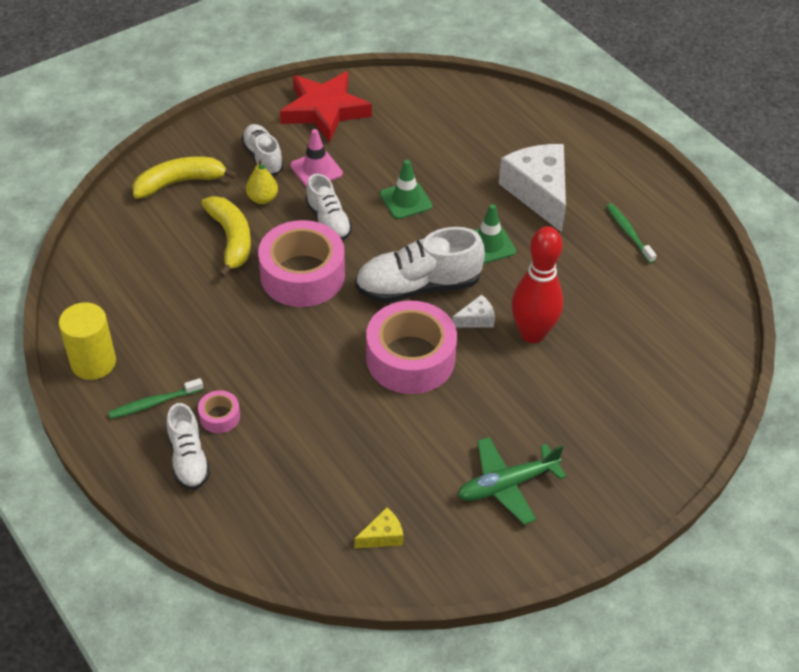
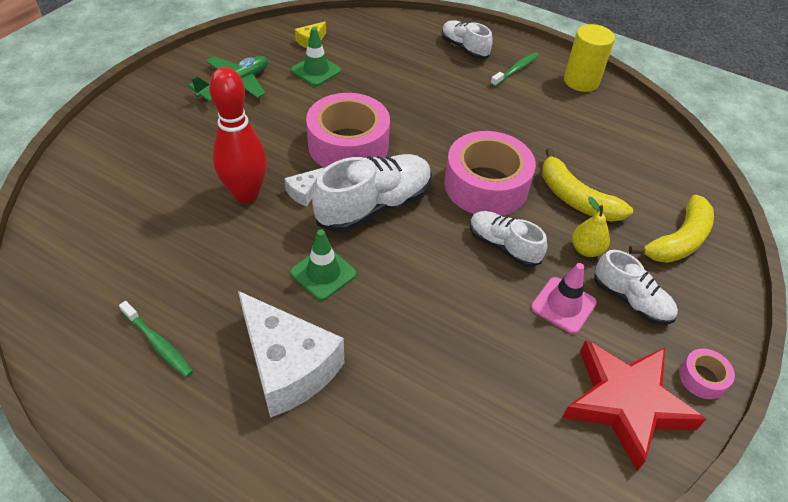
camera: 155 degrees right, 0 degrees up
pink tape [198,390,240,433] -> pink tape moved to [679,349,735,399]
green traffic cone [380,160,432,219] -> green traffic cone moved to [291,27,341,86]

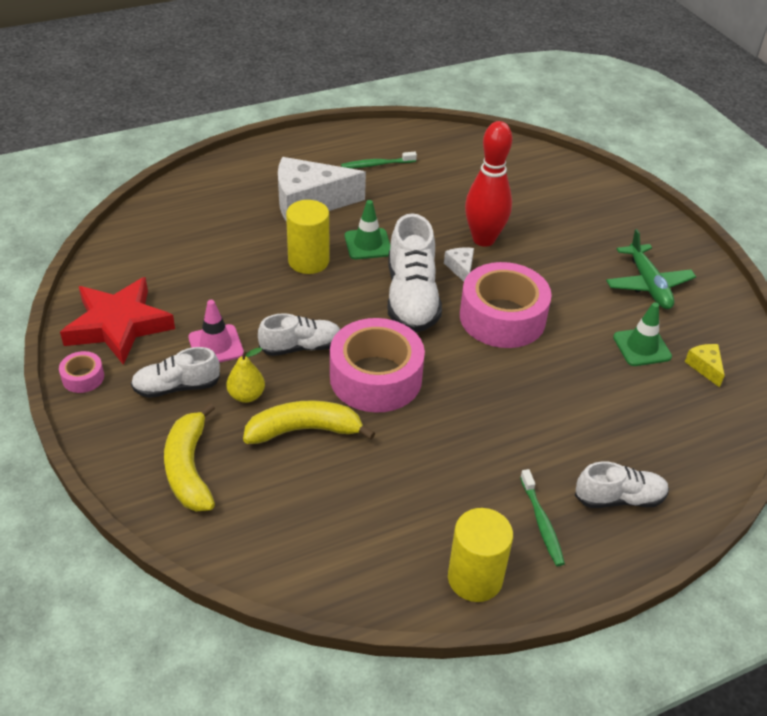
camera: 125 degrees right, 5 degrees down
none -> yellow cylinder [286,200,329,274]

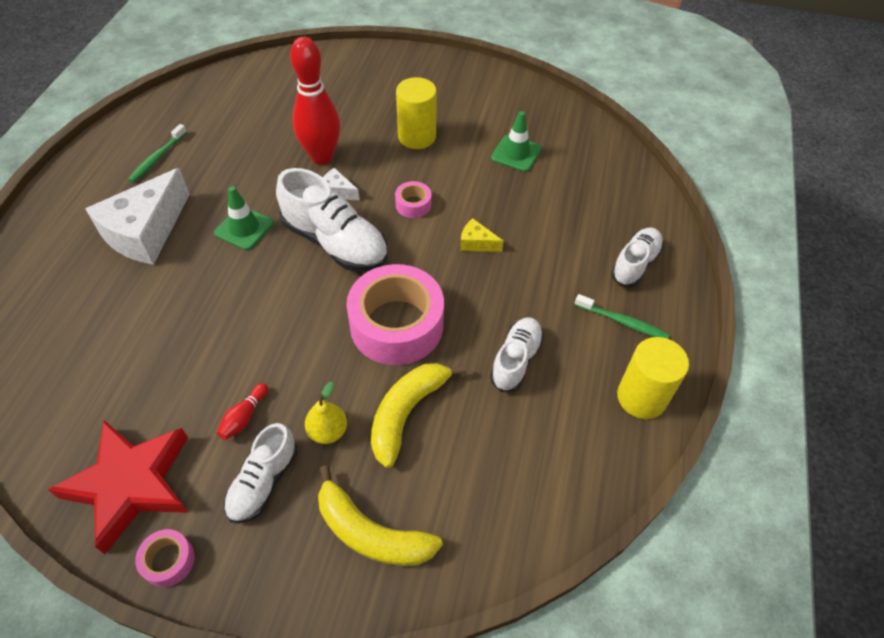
camera: 50 degrees left, 10 degrees up
pink traffic cone [188,300,244,363] -> red bowling pin [217,383,268,440]
white shoe [258,313,340,356] -> white shoe moved to [490,317,544,392]
yellow cylinder [286,200,329,274] -> yellow cylinder moved to [396,77,437,149]
pink tape [460,262,552,348] -> pink tape [395,181,431,218], size x0.44
green plane [606,229,696,309] -> none
yellow cheese [685,344,725,387] -> yellow cheese moved to [460,218,504,252]

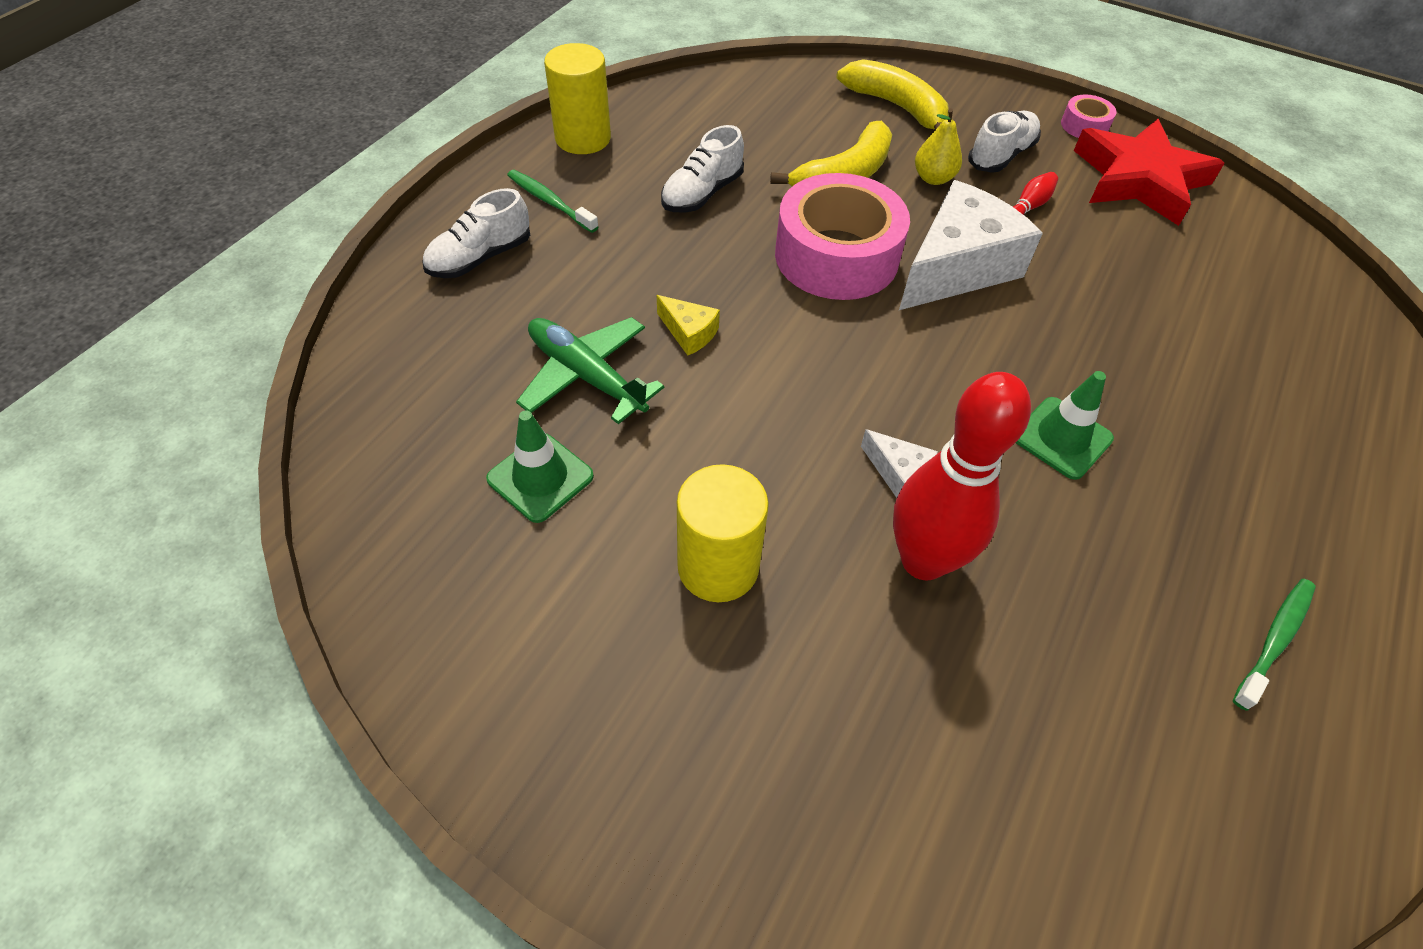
camera: 165 degrees left, 0 degrees up
white cheese [85,168,190,265] -> white cheese moved to [899,180,1043,310]
white shoe [276,168,388,272] -> none
pink tape [395,181,431,218] -> none
none -> green plane [516,317,664,424]

